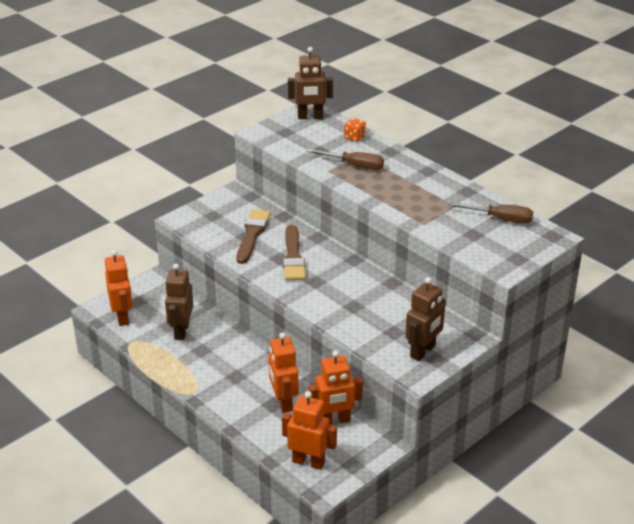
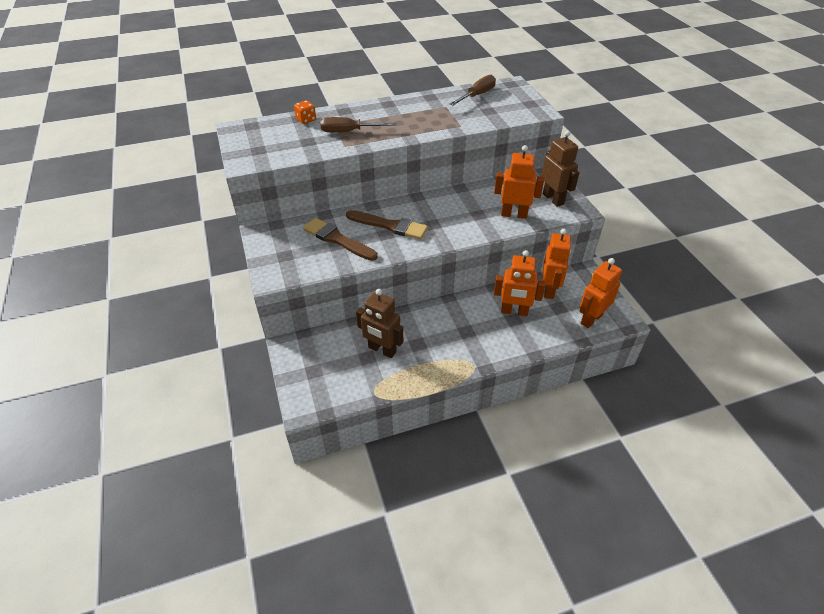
camera: 65 degrees left, 10 degrees up
orange robot [105,250,133,326] -> orange robot moved to [494,145,544,219]
brown robot [288,47,333,119] -> none
brown screwdriver [306,149,384,170] -> brown screwdriver turned 135 degrees counterclockwise [320,117,397,132]

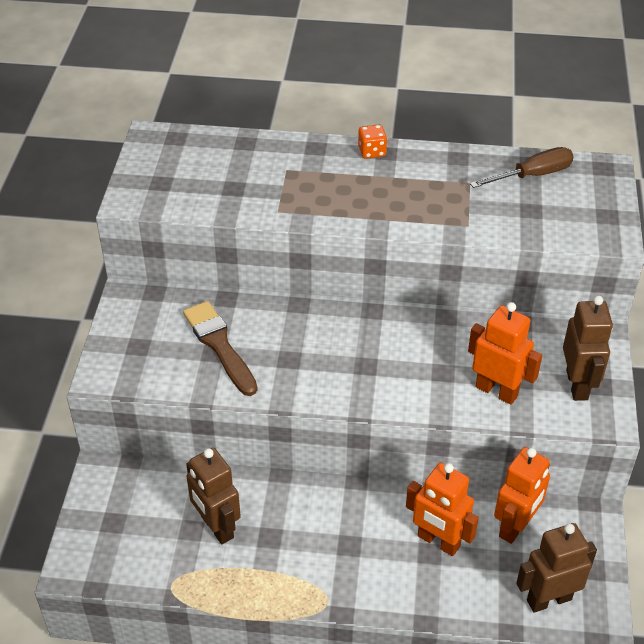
camera: 25 degrees right, 0 degrees up
orange dice [294,100,316,124] -> orange dice moved to [358,124,387,159]
brown screwdriver [320,117,397,132] -> none
brown brush [346,210,428,240] -> none
orange robot [580,258,622,328] -> brown robot [516,523,597,613]

